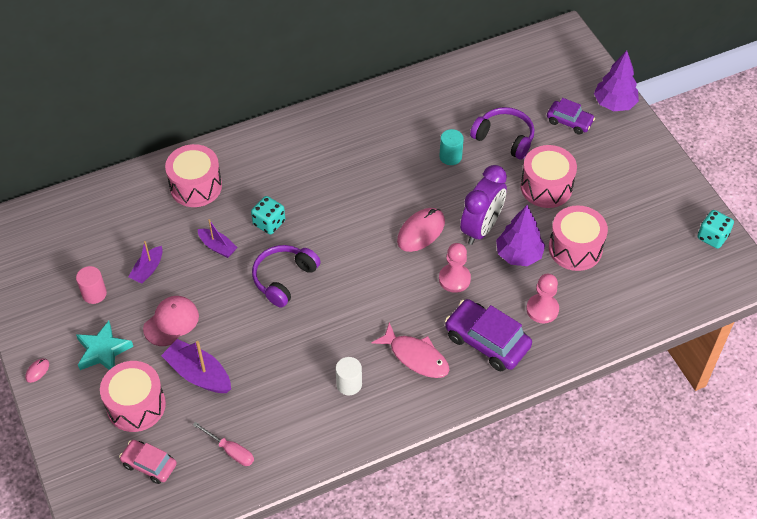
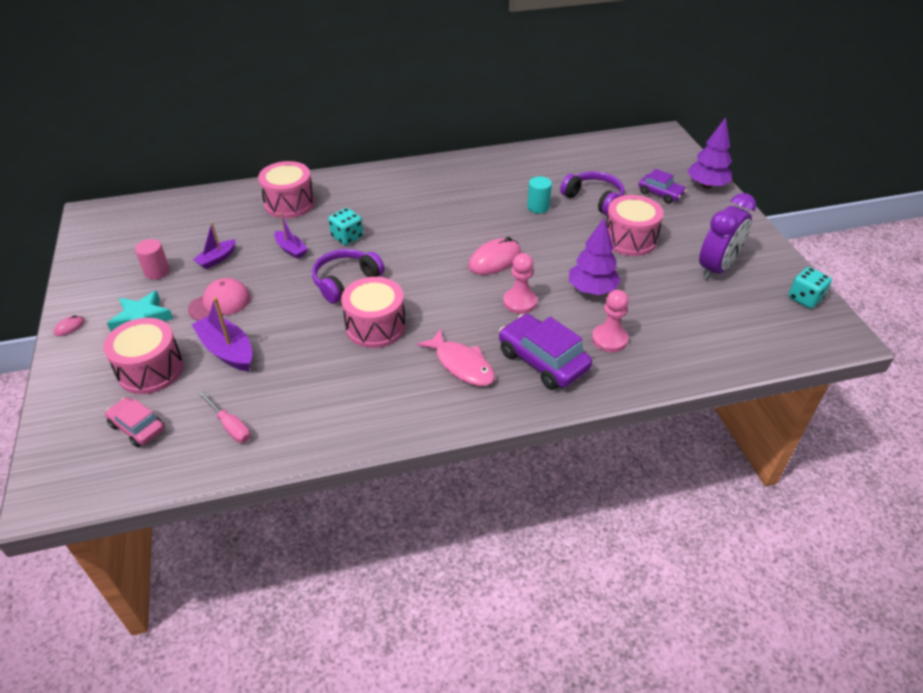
camera: 10 degrees right, 10 degrees down
white cylinder [336,357,362,395] -> none
purple clock [460,165,507,245] -> purple clock moved to [699,193,756,280]
pink drum [549,205,608,271] -> pink drum moved to [341,277,406,348]

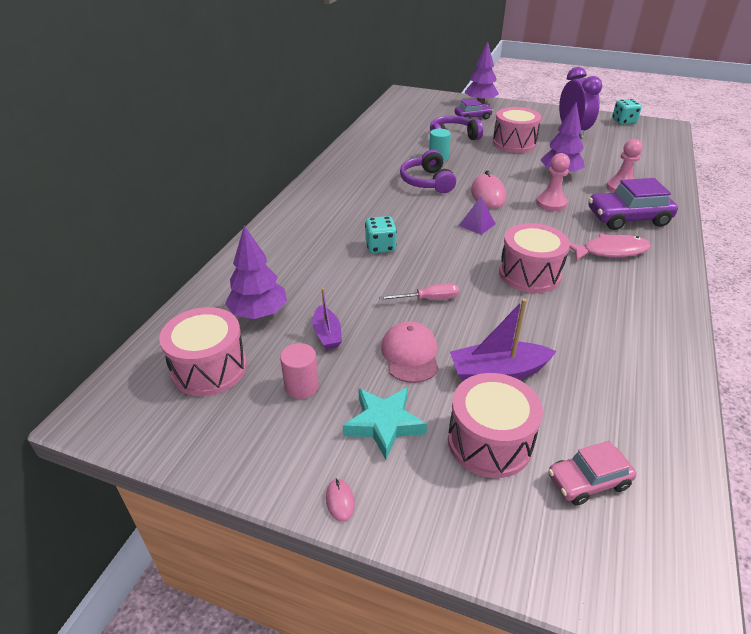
camera: 55 degrees left, 5 degrees down
pink screwdriver [198,391,251,443] -> pink screwdriver moved to [379,283,459,300]
pink drum [258,161,315,218] -> pink drum moved to [159,307,247,396]
purple boat [274,213,308,259] -> none
purple headphones [312,249,385,303] -> purple headphones moved to [400,150,456,193]
none -> purple tree [225,226,287,319]
none -> purple pyramid [459,197,496,235]

